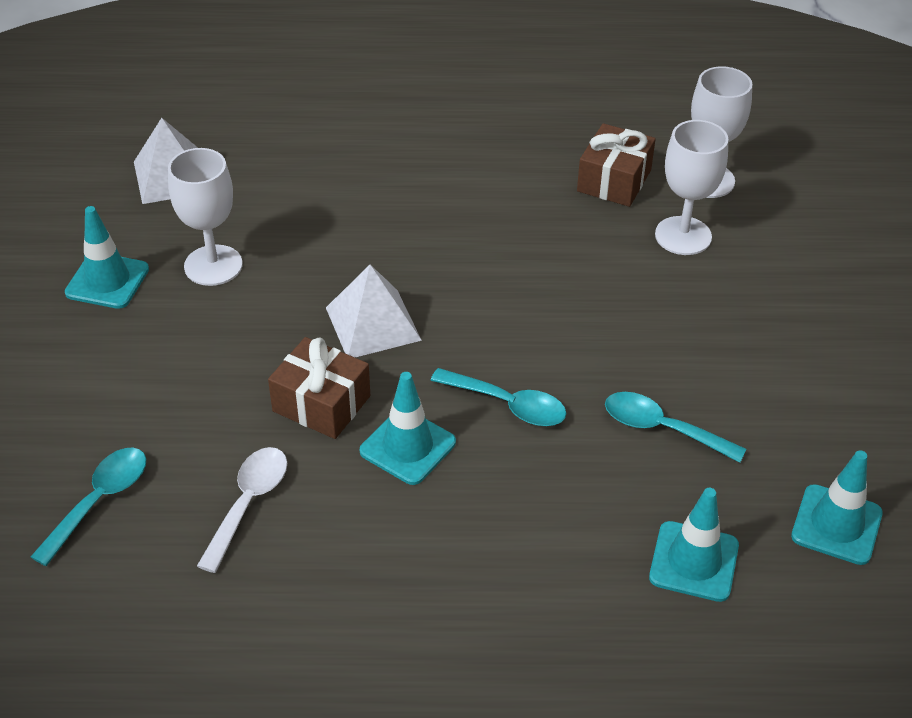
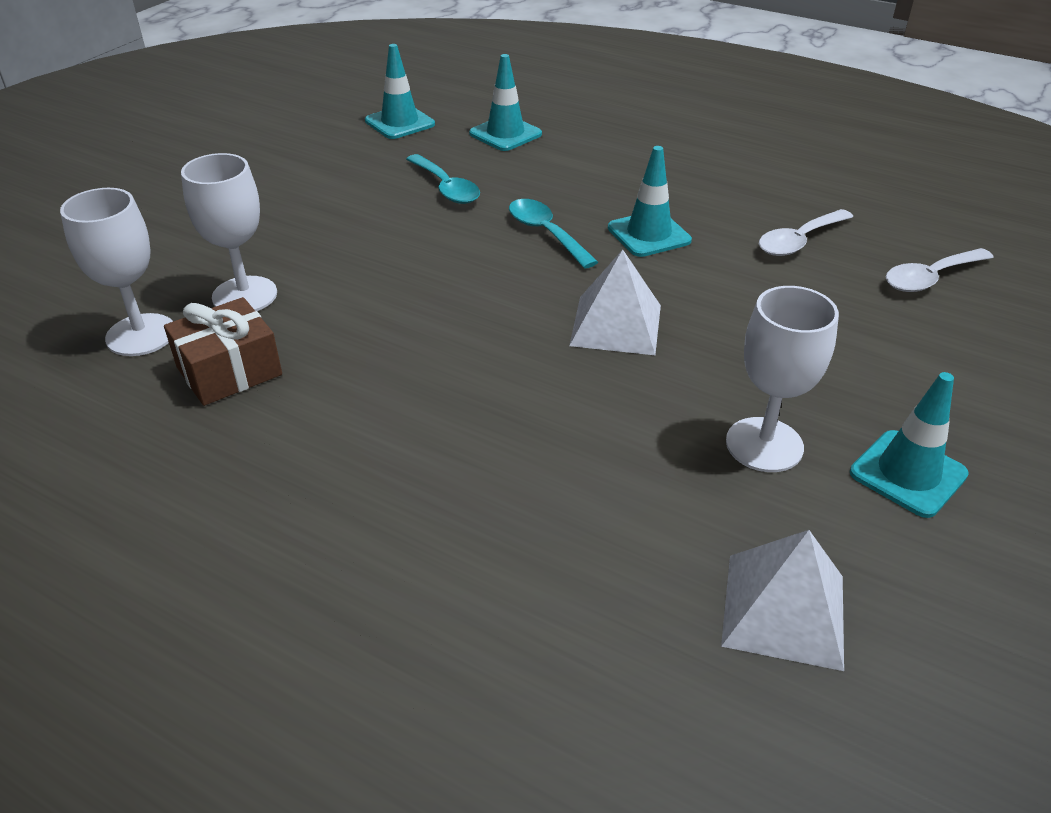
camera: 150 degrees left, 5 degrees down
turquoise spoon [31,448,146,566] -> white spoon [886,248,994,292]
brown gift [268,337,370,439] -> none

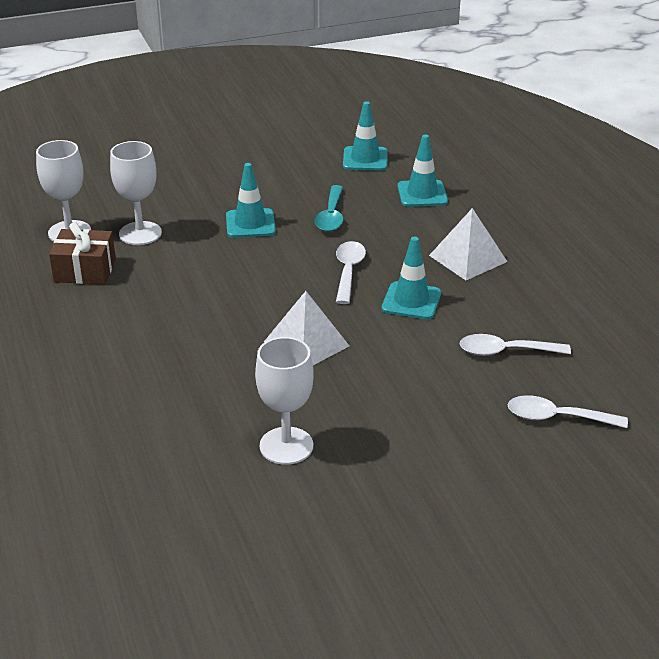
camera: 40 degrees right, 5 degrees down
turquoise spoon [509,199,598,269] -> white spoon [336,241,366,304]
white pyramid [721,530,844,671] -> white pyramid moved to [429,208,507,280]
turquoise traffic cone [850,372,969,518] -> turquoise traffic cone moved to [226,163,276,238]

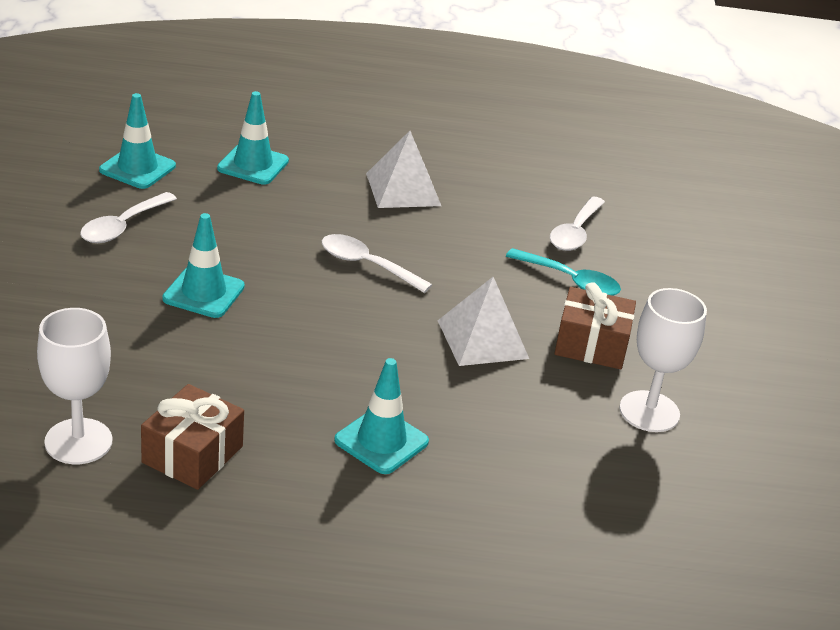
camera: 70 degrees left, 0 degrees up
white goblet [110,141,162,245] -> none
turquoise spoon [315,185,343,232] -> turquoise spoon moved to [506,248,621,296]
turquoise traffic cone [382,237,441,319] -> turquoise traffic cone moved to [334,358,429,474]
white spoon [507,395,628,428] -> white spoon moved to [80,192,177,243]
none -> brown gift [554,282,636,369]

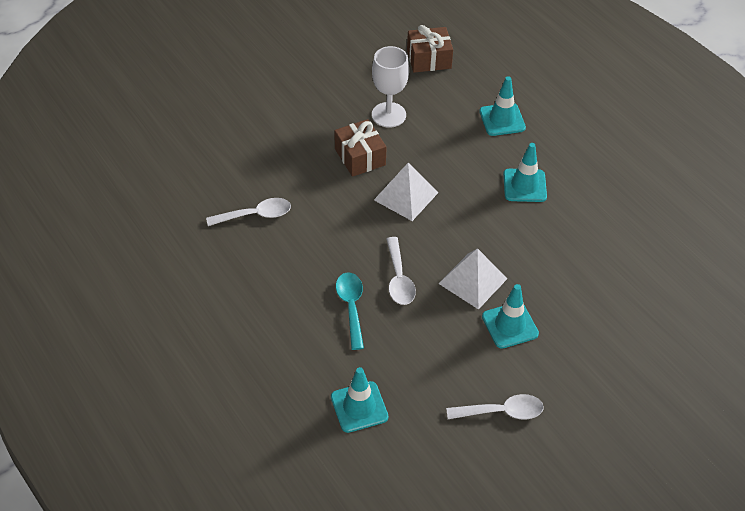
camera: 125 degrees left, 15 degrees up
white goblet [37,308,112,464] -> none
turquoise traffic cone [99,93,176,189] -> turquoise traffic cone moved to [479,76,526,136]
brown gift [141,384,244,490] -> brown gift moved to [407,25,453,73]
white pyramid [366,131,441,208] -> white pyramid moved to [438,248,507,310]
turquoise spoon [506,248,621,296] -> turquoise spoon moved to [336,272,364,350]

